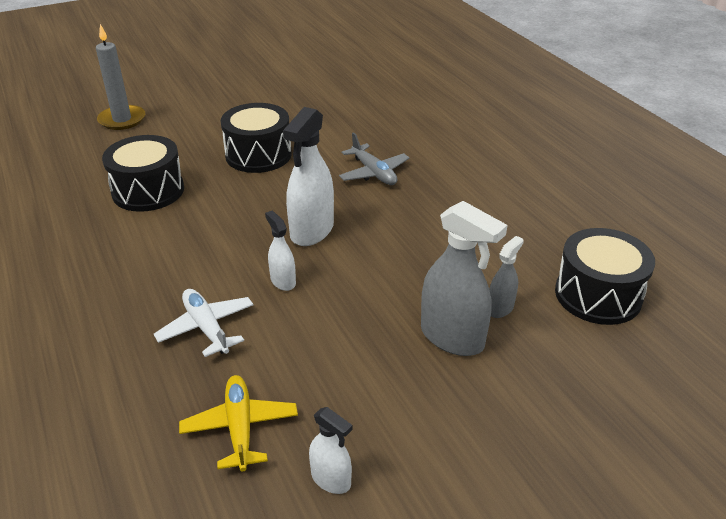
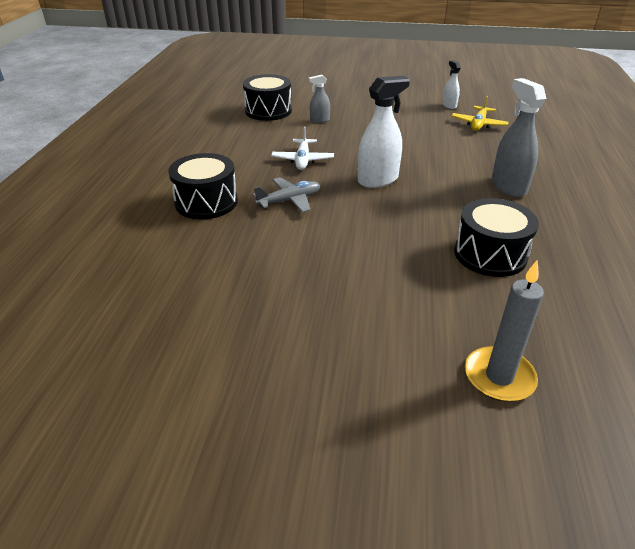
camera: 145 degrees left, 0 degrees up
white plane [154,289,253,357] -> white plane moved to [271,126,334,170]
black drum [221,103,292,173] -> black drum moved to [168,153,238,219]
white spray bottle [265,211,296,291] -> none
grey plane [339,132,410,185] -> grey plane turned 60 degrees clockwise [253,177,320,213]
grey spray bottle [421,201,508,356] -> grey spray bottle moved to [492,78,546,197]

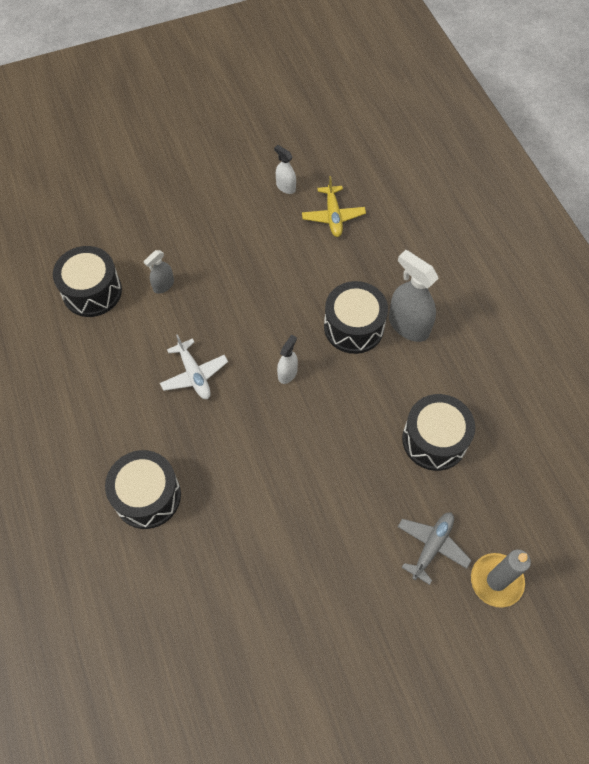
camera: 30 degrees left, 25 degrees up
grey plane [253,177,320,213] -> grey plane moved to [398,513,472,585]
white spray bottle [358,76,410,188] -> white spray bottle [277,335,298,384], size x0.54
none -> black drum [324,281,388,354]

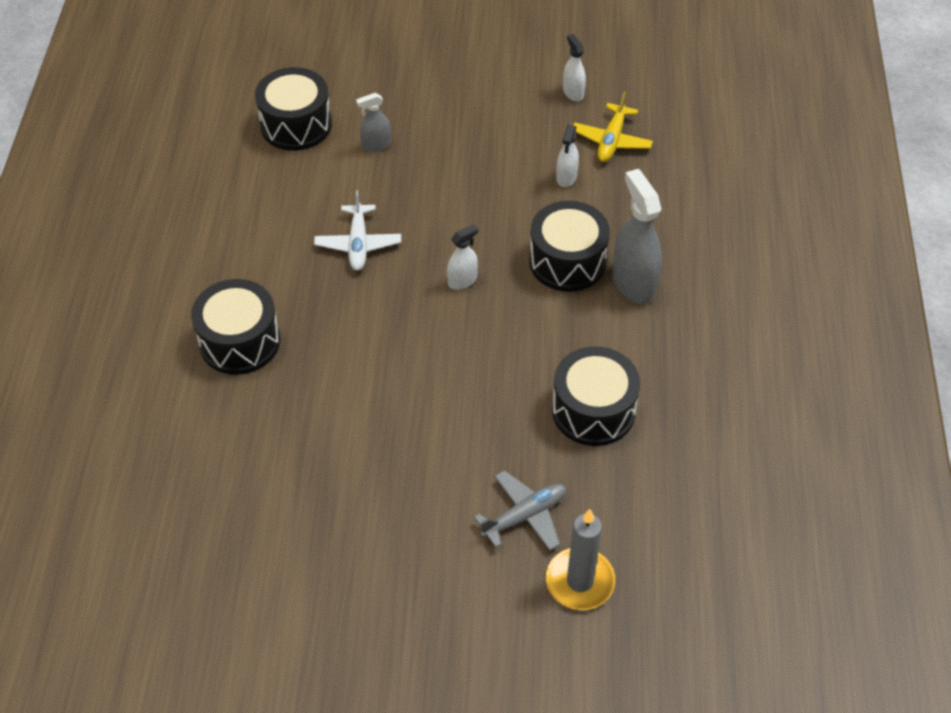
camera: 25 degrees right, 10 degrees down
none -> white spray bottle [556,125,579,187]

